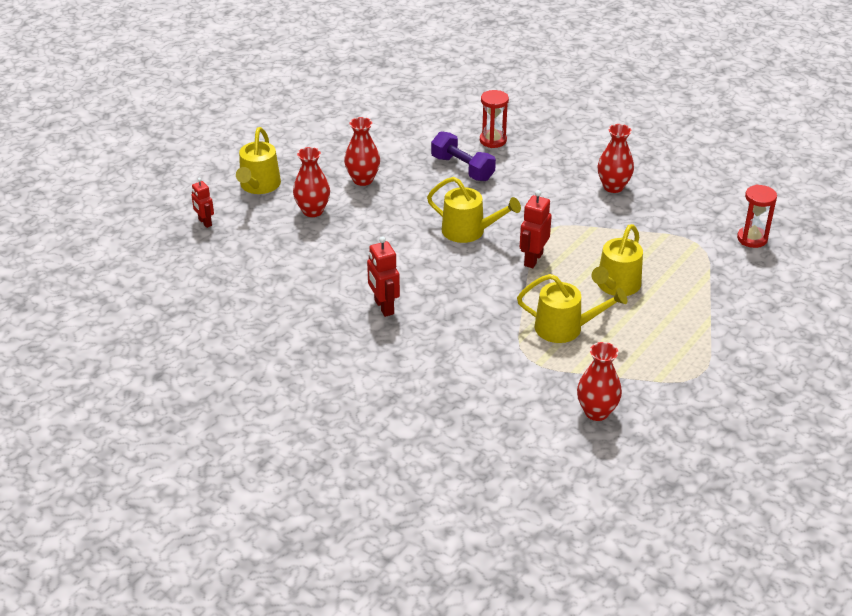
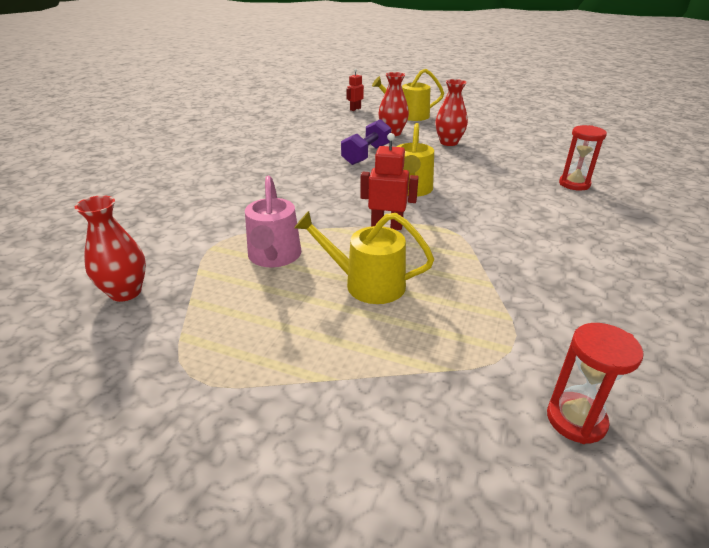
camera: 75 degrees right, 5 degrees down
red robot [367,236,400,317] -> none
purple dumbbell [431,131,496,181] -> purple dumbbell moved to [341,119,391,165]
yellow watering can [517,274,627,343] -> pink watering can [245,176,302,267]
red vase [598,124,634,193] -> none

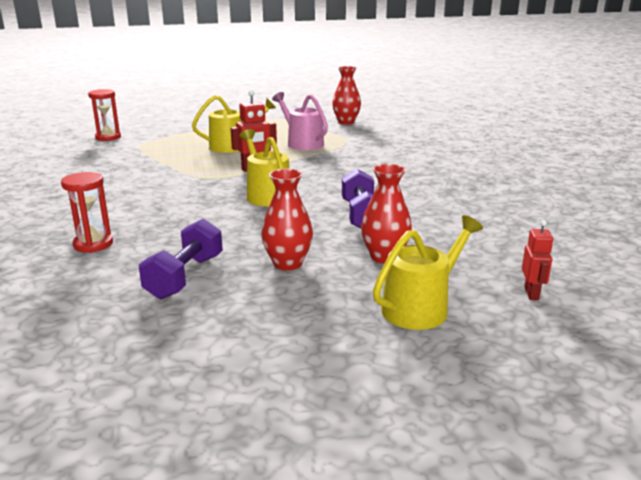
camera: 145 degrees right, 10 degrees down
none -> purple dumbbell [139,219,223,299]

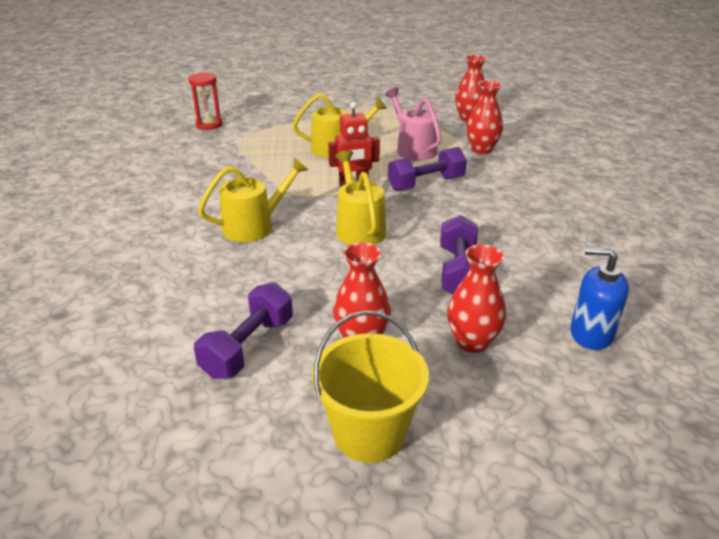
camera: 10 degrees right, 10 degrees up
red hourglass [61,172,113,253] -> none
yellow watering can [373,215,483,330] -> yellow watering can moved to [198,158,308,242]
red robot [522,220,553,300] -> none
none -> yellow bucket [312,311,429,463]
none -> purple dumbbell [388,147,467,191]
none -> red vase [466,80,503,154]
none -> blue soap dispenser [570,247,629,350]

